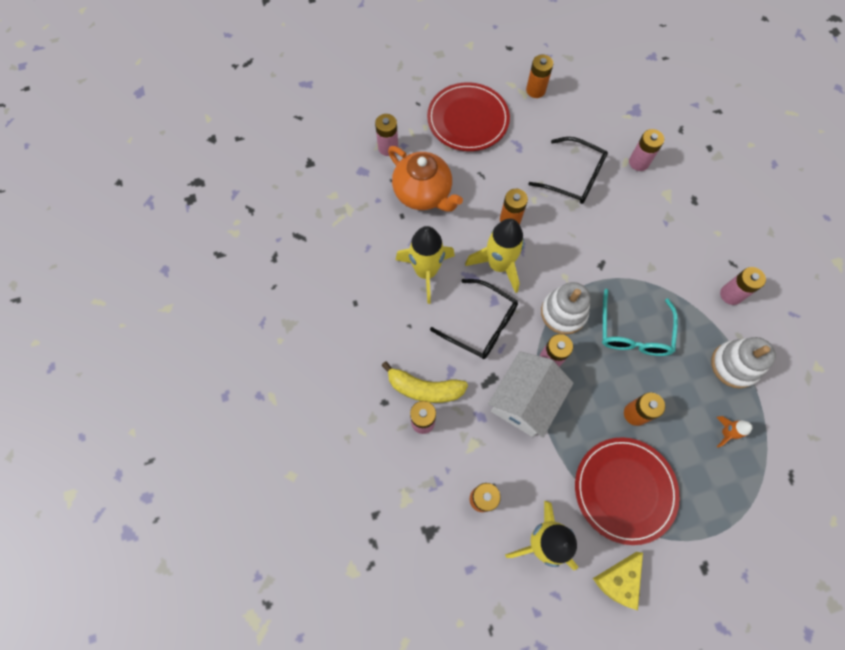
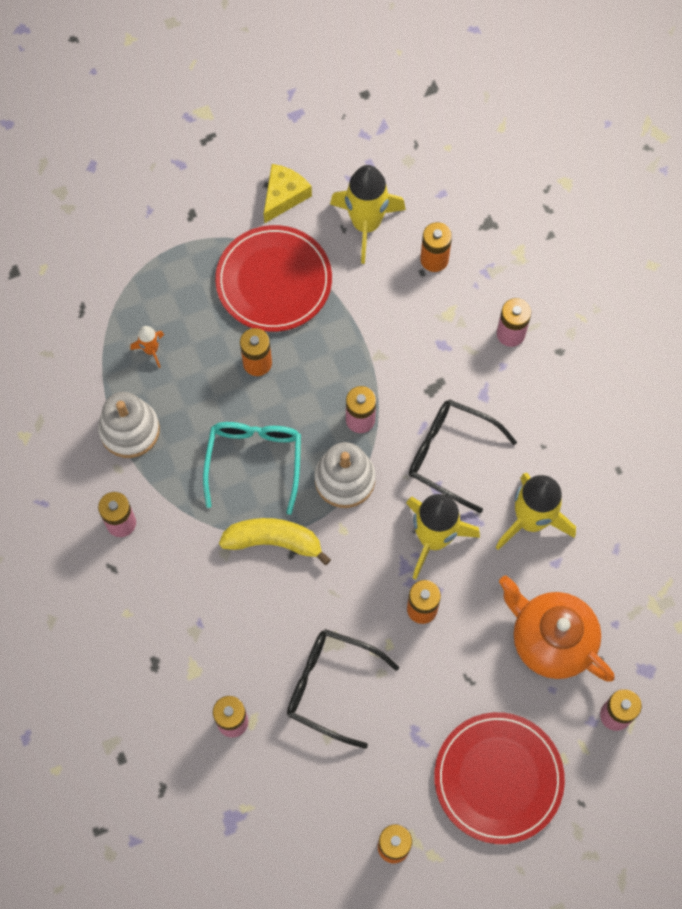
camera: 175 degrees right, 0 degrees up
yellow banana [381,361,468,403] -> yellow banana moved to [219,518,331,565]
white house [488,351,574,438] -> none

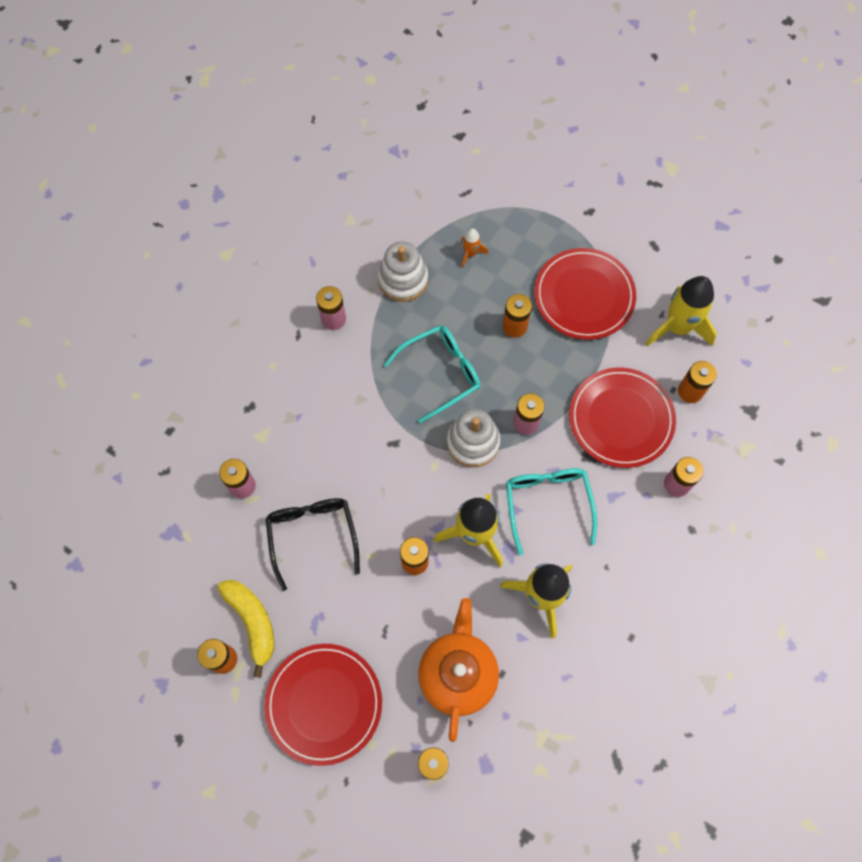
camera: 55 degrees right, 0 degrees up
yellow banana [219,518,331,565] -> yellow banana moved to [218,580,274,678]
yellow cheese [264,164,312,224] -> none
black glasses [409,399,517,513] -> turquoise glasses [506,468,597,555]
none -> red plate [569,367,676,468]

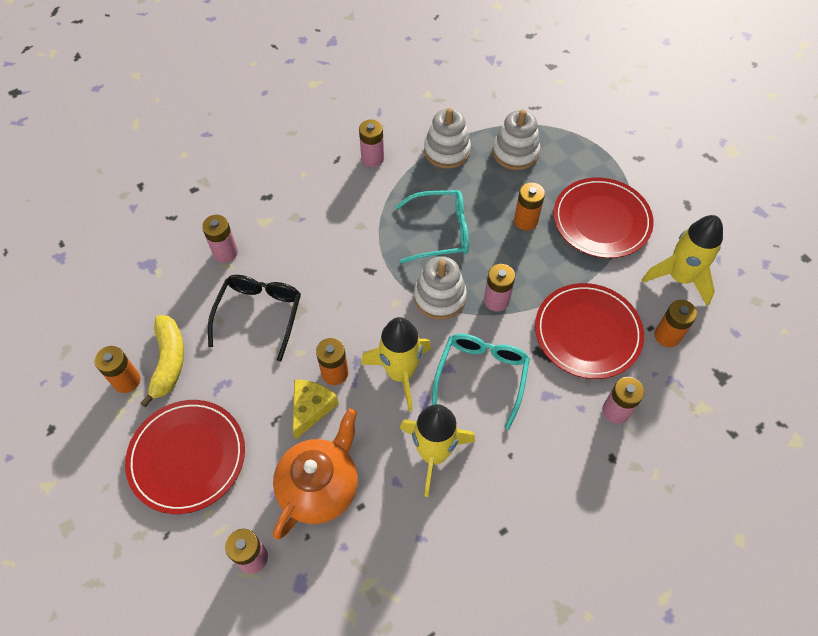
camera: 25 degrees right, 10 degrees down
orange rocket [461,228,488,268] -> white stacking toy [493,109,540,170]
none -> yellow cheese [293,380,339,440]

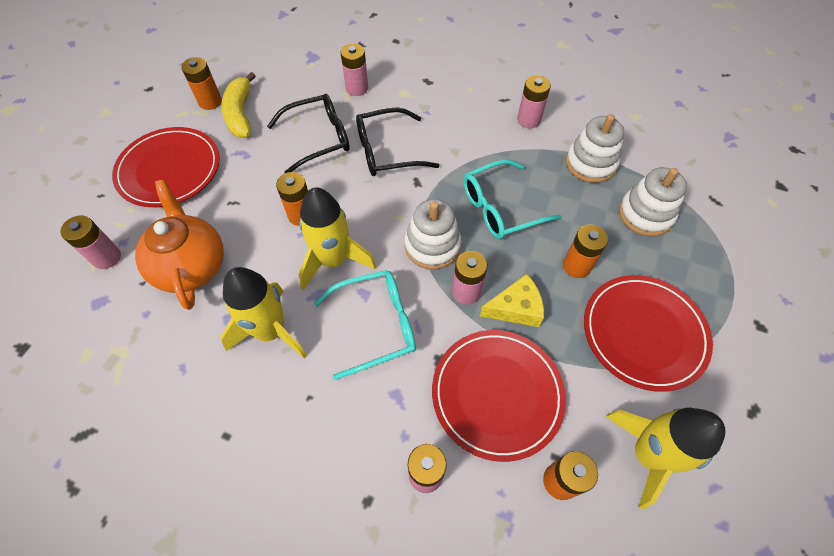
camera: 55 degrees right, 0 degrees up
yellow banana [140,315,184,407] -> yellow banana turned 120 degrees clockwise [221,72,255,138]
orange teapot [273,409,358,539] -> orange teapot turned 105 degrees counterclockwise [135,180,224,310]
yellow cheese [293,380,339,440] -> yellow cheese moved to [480,274,544,327]
turquoise glasses [395,190,469,264] -> turquoise glasses turned 105 degrees clockwise [463,160,562,239]
none -> black glasses [356,107,440,176]

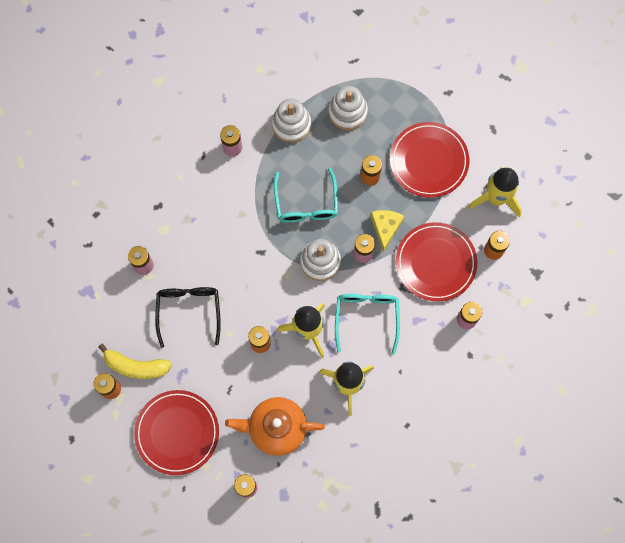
camera: 70 degrees left, 15 degrees up
black glasses [356,107,440,176] -> none

